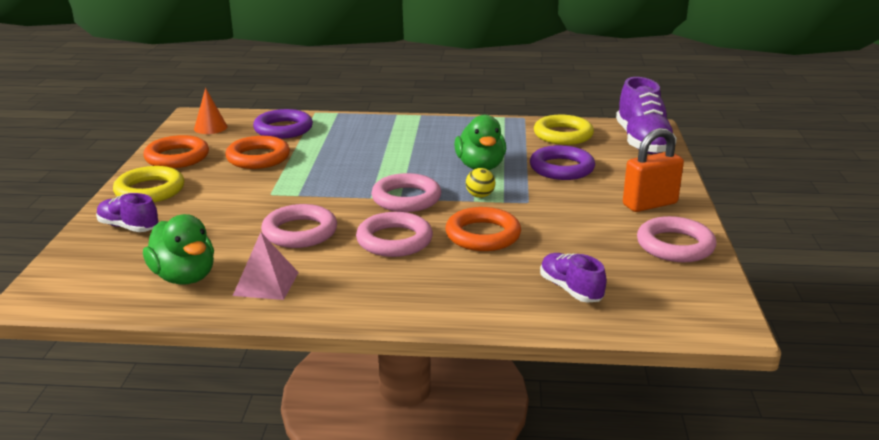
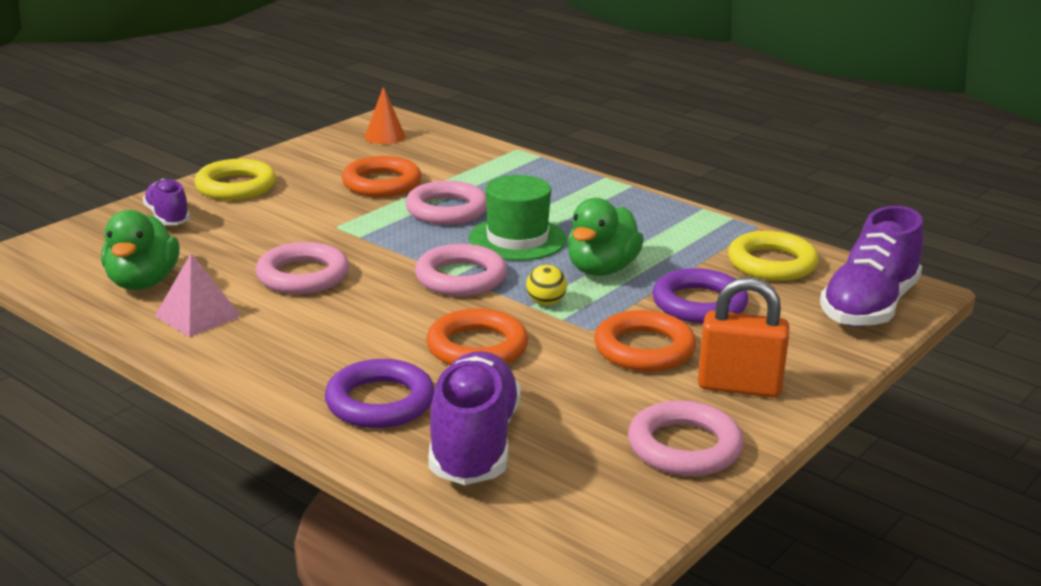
camera: 35 degrees right, 0 degrees up
orange ring [143,135,209,168] -> orange ring moved to [594,310,696,372]
purple ring [253,109,313,139] -> purple ring moved to [325,359,435,428]
pink ring [356,212,433,257] -> pink ring moved to [405,181,487,225]
purple shoe [540,253,607,302] -> purple shoe [428,351,521,485], size x1.74
none -> green hat [469,175,566,261]

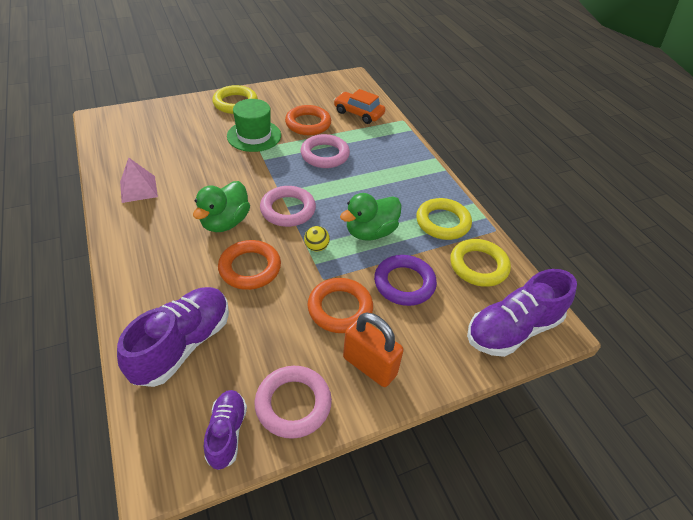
camera: 25 degrees right, 20 degrees up
green duck [101,210,180,290] -> green duck moved to [193,181,250,232]
purple shoe [143,179,190,225] -> purple shoe moved to [204,390,247,470]
pink ring [256,242,349,294] -> none
purple ring [325,359,435,428] -> none
orange cone [365,87,405,144] -> none
green hat [469,175,566,261] -> green hat moved to [227,99,281,152]
none -> orange car [334,89,385,124]
none -> yellow ring [416,198,472,240]

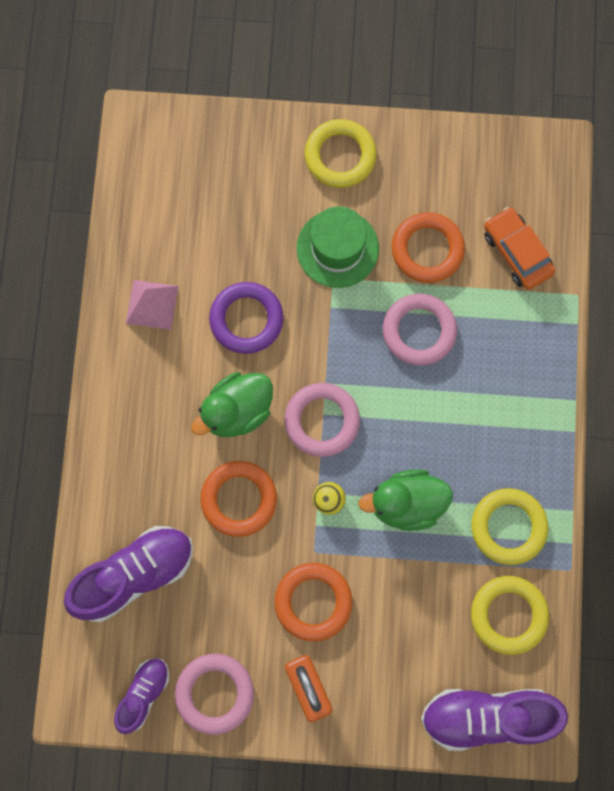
camera: 30 degrees right, 30 degrees up
purple ring [374,255,437,306] -> purple ring moved to [209,282,284,354]

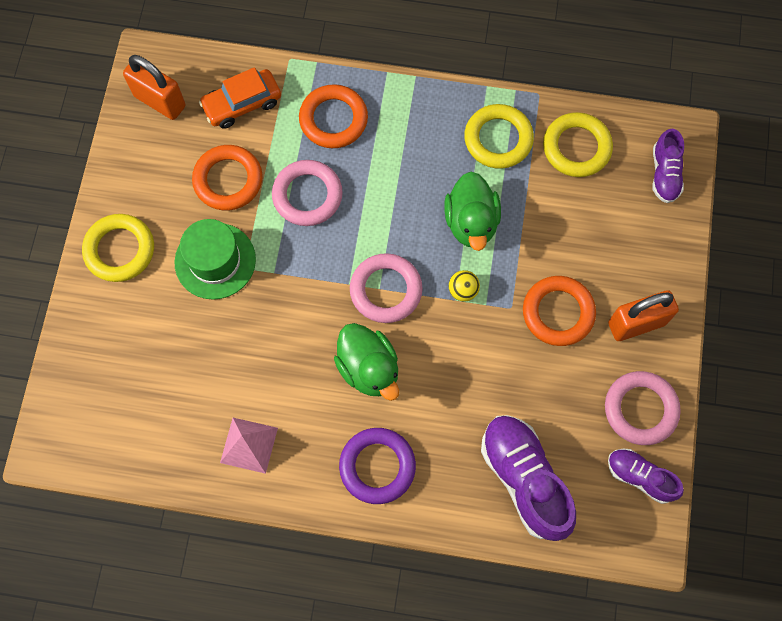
camera: 85 degrees left, 5 degrees down
orange ring [200,461,277,537] -> orange ring moved to [299,84,368,148]
purple ring [209,282,284,354] -> purple ring moved to [339,428,416,504]
purple shoe [421,689,568,751] -> purple shoe [652,129,684,203], size x0.57
none -> orange padlock [123,55,186,120]

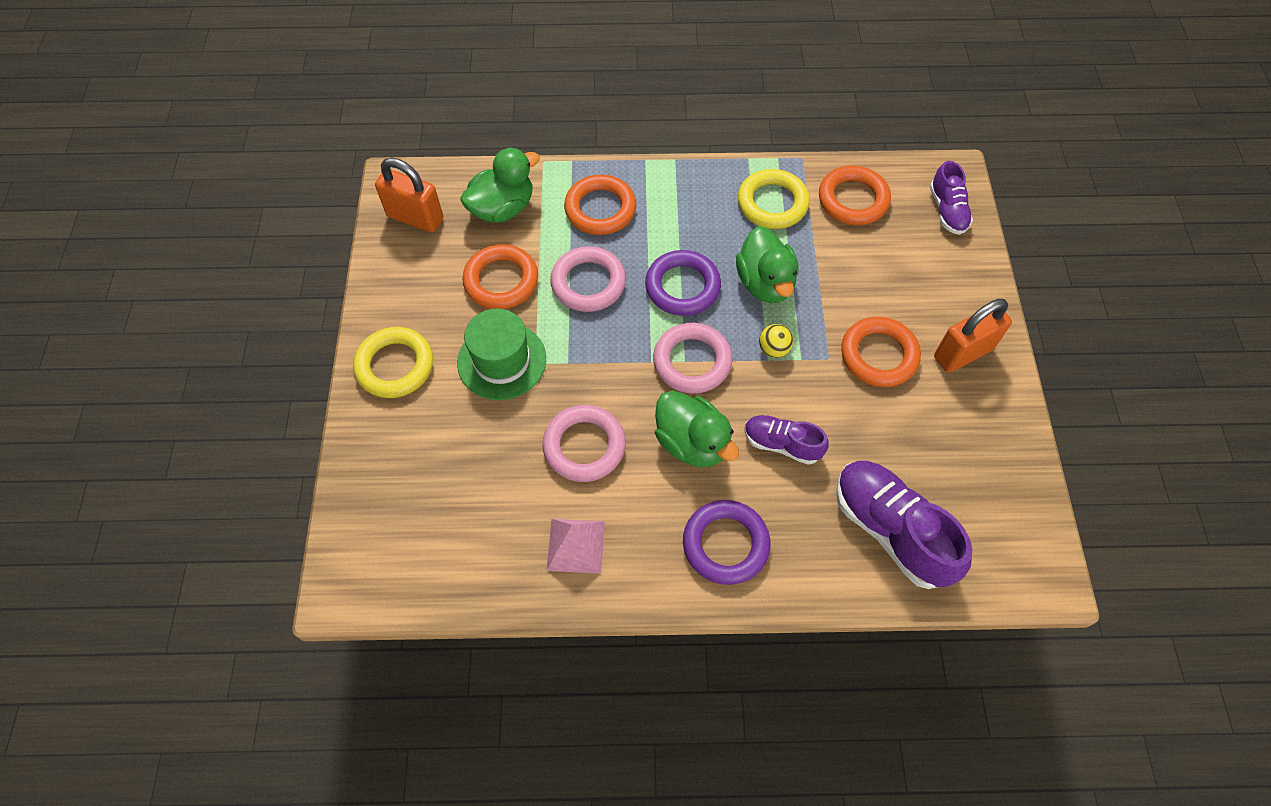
camera: 10 degrees left, 10 degrees down
orange car [199,67,281,129] -> green duck [460,148,540,223]
yellow ring [543,112,613,177] -> orange ring [819,165,891,225]
pink ring [605,371,681,445] -> pink ring moved to [542,405,626,482]
purple shoe [608,449,684,504] -> purple shoe moved to [744,415,829,465]
none -> purple ring [645,250,721,316]

